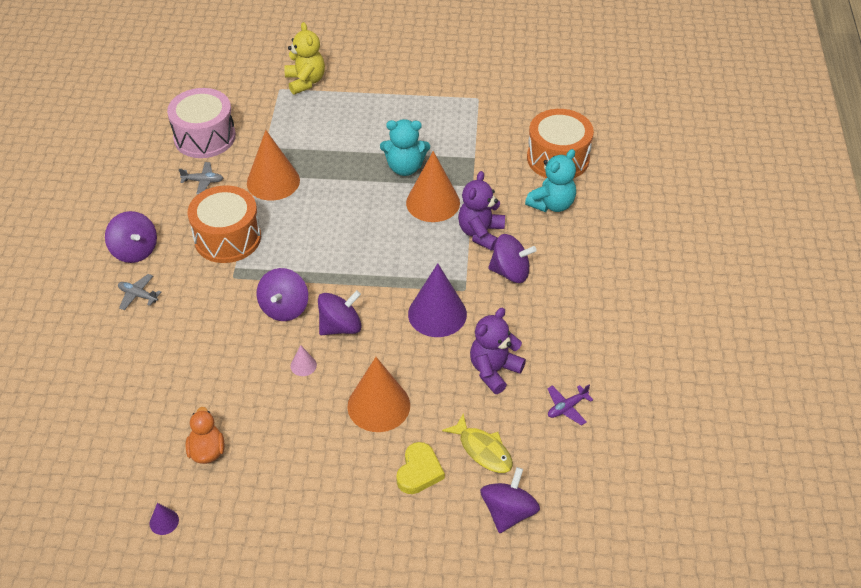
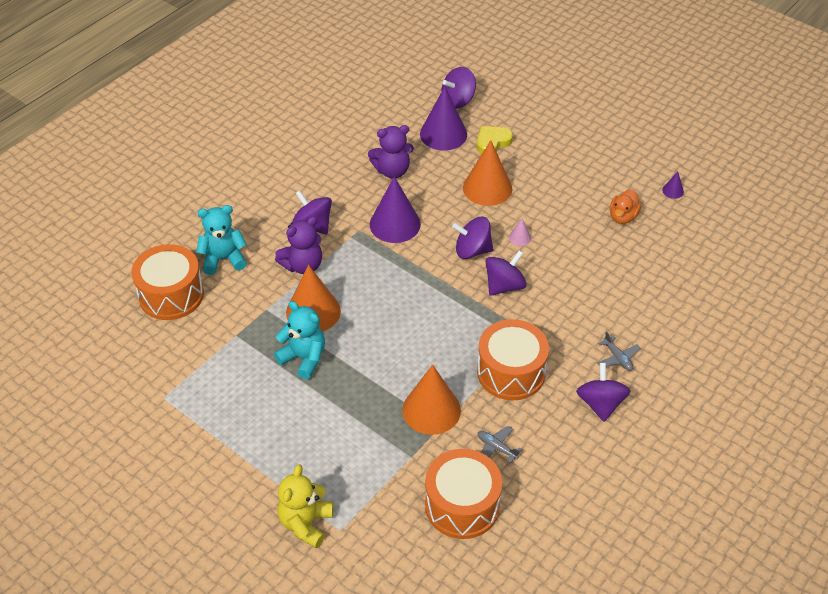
camera: 145 degrees left, 0 degrees up
pink drum [167,88,236,158] -> orange drum [425,449,502,539]
yellow fish [442,413,513,473] -> purple cone [420,86,467,151]
purple plane [547,385,594,426] -> none

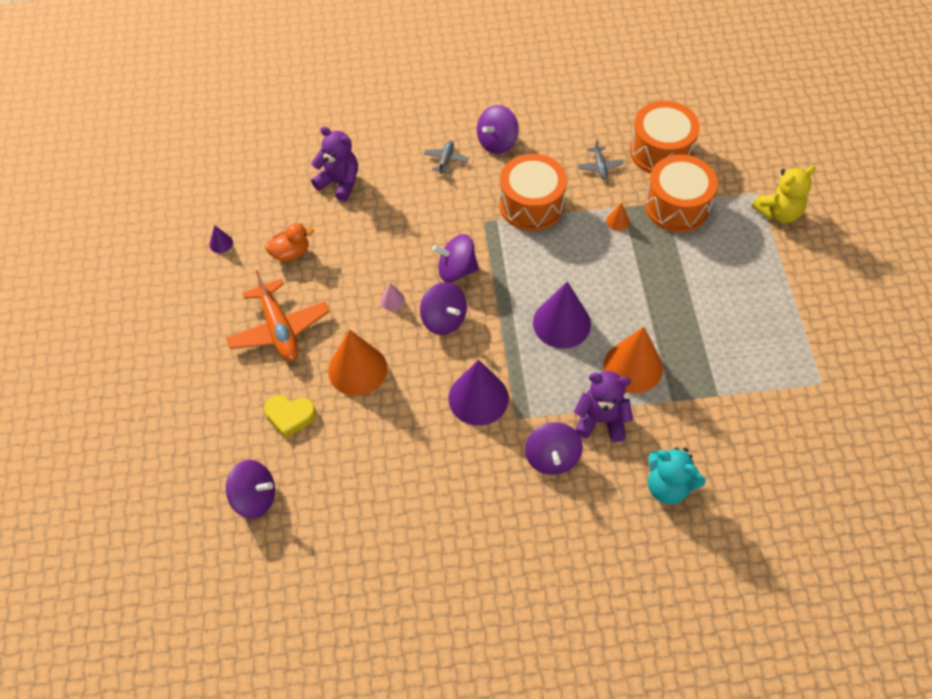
camera: 135 degrees left, 10 degrees up
orange drum [132,244,204,320] -> orange drum moved to [645,155,718,232]
turquoise teddy bear [274,301,325,379] -> none
purple teddy bear [368,125,414,179] -> purple teddy bear moved to [311,126,358,202]
orange cone [402,365,461,435] -> orange cone [606,203,630,231], size x0.43
purple cone [420,86,467,151] -> purple cone moved to [533,281,591,349]
none -> orange plane [226,270,329,361]

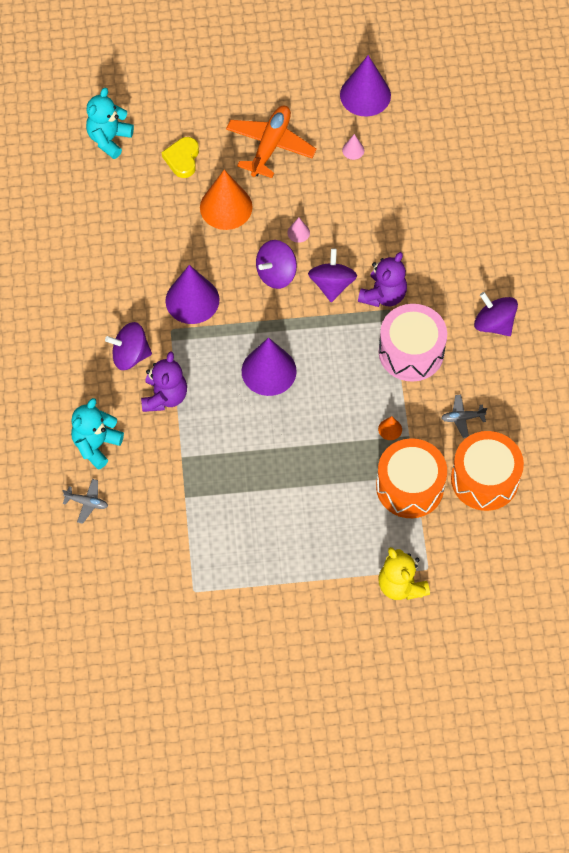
camera: 90 degrees right, 5 degrees up
purple cone [209,225,233,253] -> purple cone [340,55,391,117], size x2.33
orange plane [226,270,329,361] -> orange plane turned 135 degrees clockwise [226,106,317,178]
purple spinning top [226,460,275,519] -> turquoise teddy bear [86,88,134,159]
orange duck [265,223,314,262] -> pink cone [342,134,364,160]
purple teddy bear [311,126,358,202] -> purple teddy bear moved to [358,252,407,307]
grey plane [424,140,469,174] -> grey plane moved to [63,479,108,524]
orange drum [499,153,567,231] -> pink drum [378,304,447,382]
orange cone [603,327,663,393] -> none

